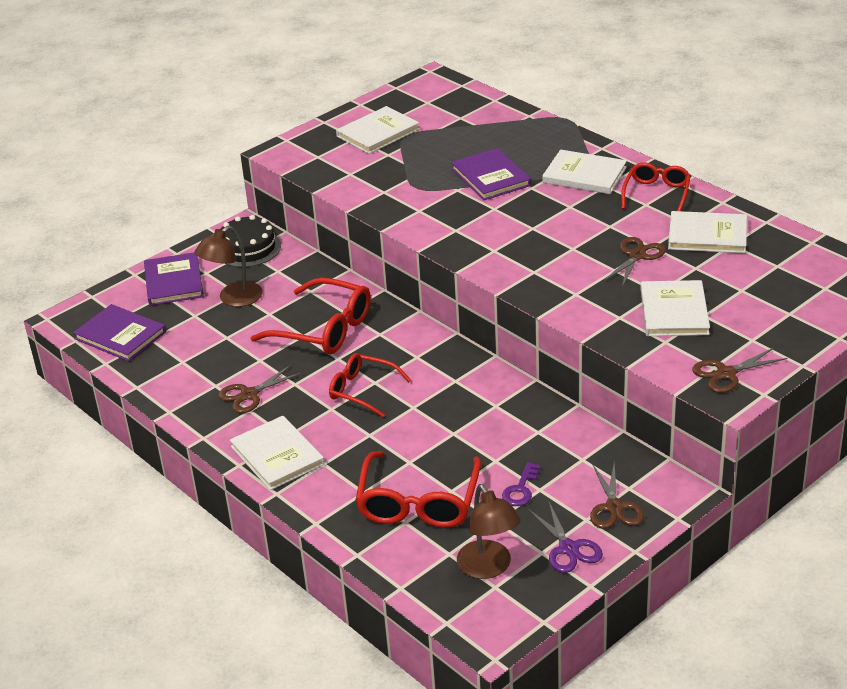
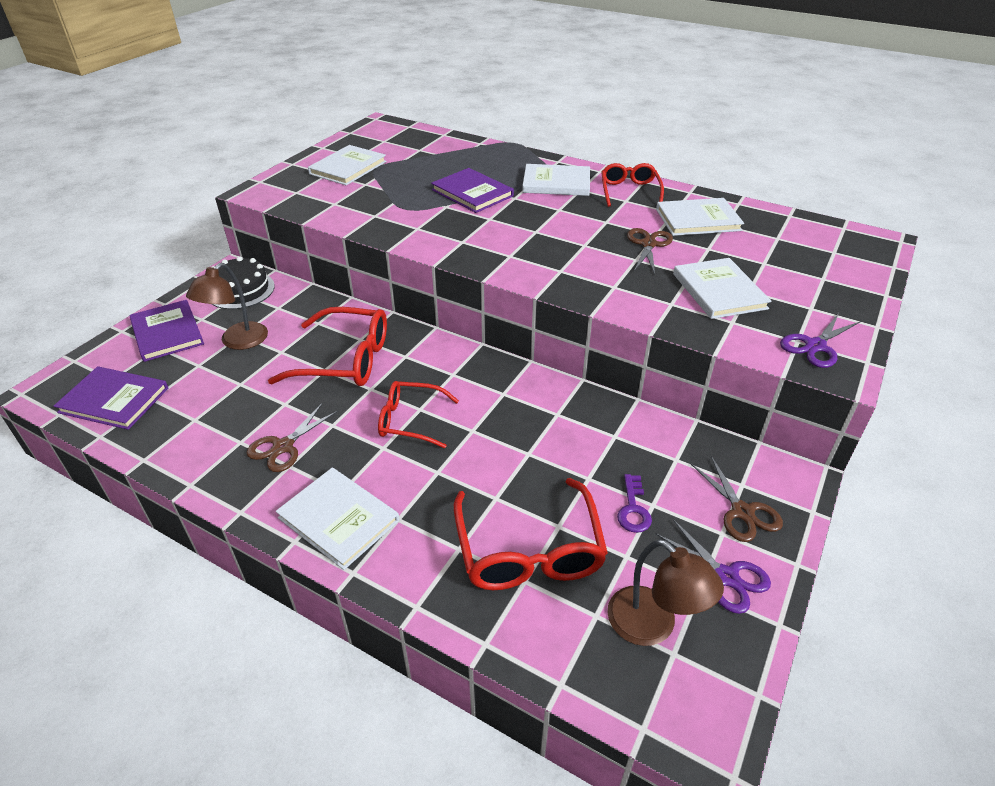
camera: 20 degrees left, 5 degrees up
brown scissors [692,348,788,393] -> purple scissors [780,313,861,368]

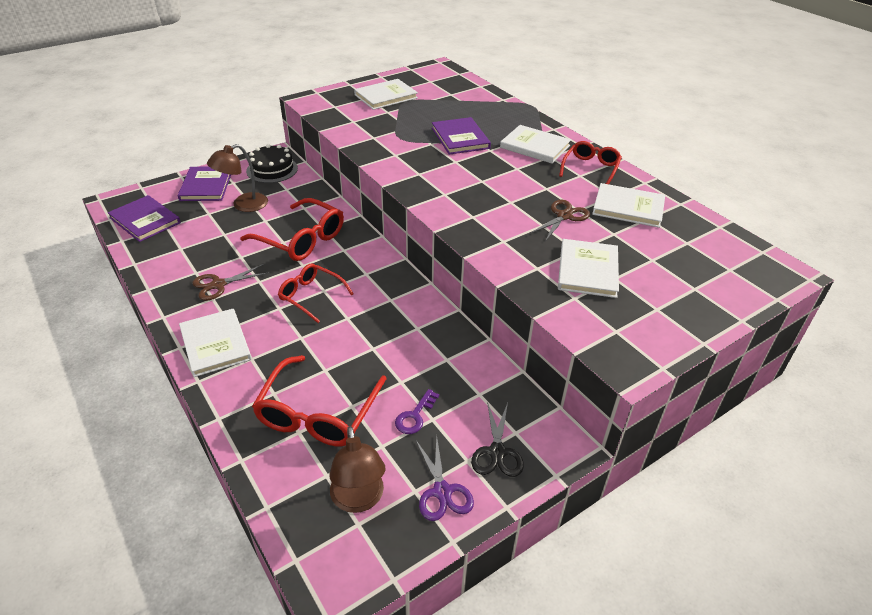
camera: 25 degrees right, 0 degrees up
brown scissors [691,456,783,542] -> black scissors [471,402,524,477]
purple scissors [780,313,861,368] -> none

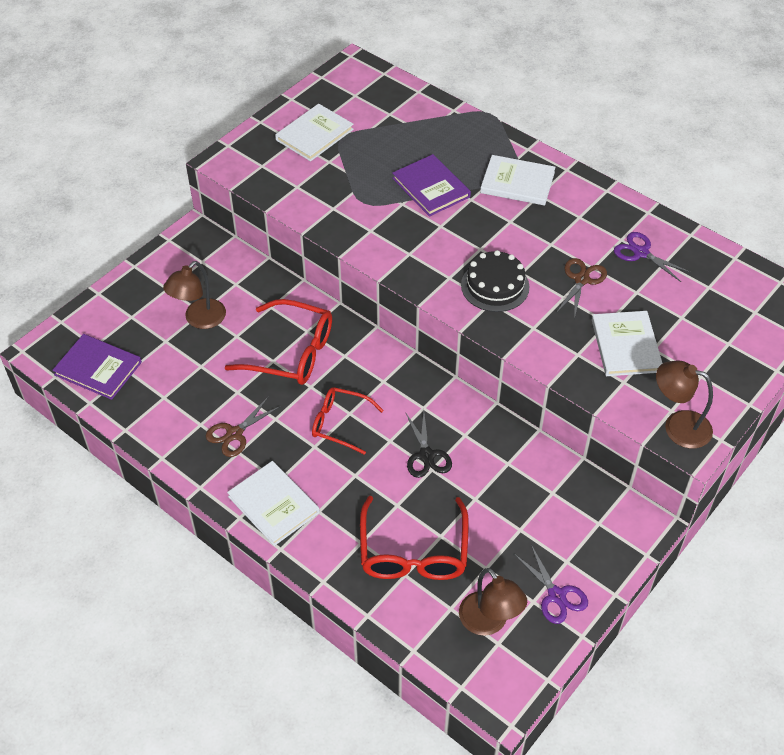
camera: 15 degrees left, 10 degrees up
purple book [178,167,231,201] -> none
black cake [246,144,298,183] -> black cake moved to [461,250,530,312]
purple key [395,389,439,434] -> none
black scissors [471,402,524,477] -> black scissors moved to [405,412,452,478]
red glasses [559,141,622,184] -> none
white book [592,183,665,228] -> purple scissors [614,232,691,282]
none -> brown lamp [656,360,713,449]

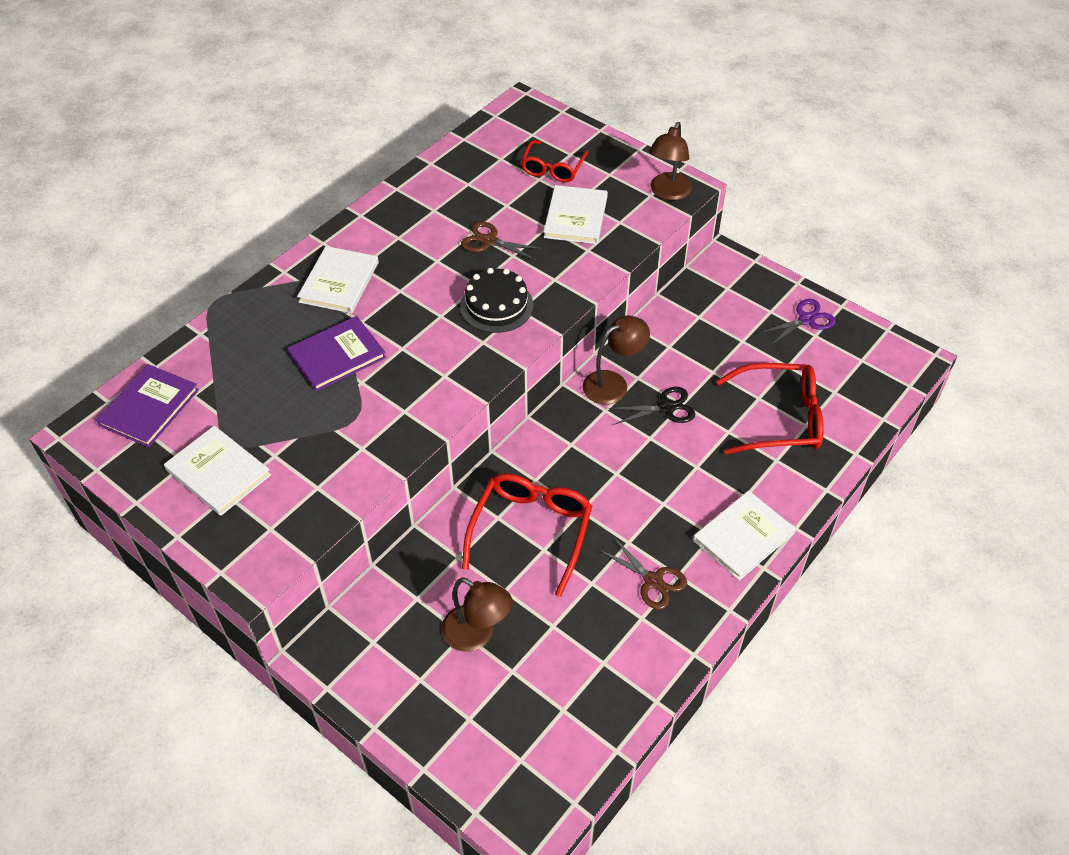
camera: 90 degrees left, 0 degrees up
purple book [52,334,142,400] -> purple book moved to [96,364,199,447]
red glasses [312,387,384,455] -> red glasses moved to [521,140,588,182]
brown lamp [459,568,527,636] -> brown lamp moved to [583,316,650,405]
white book [592,311,663,376] -> white book turned 75 degrees counterclockwise [544,185,608,244]
purple scissors [614,232,691,282] -> none

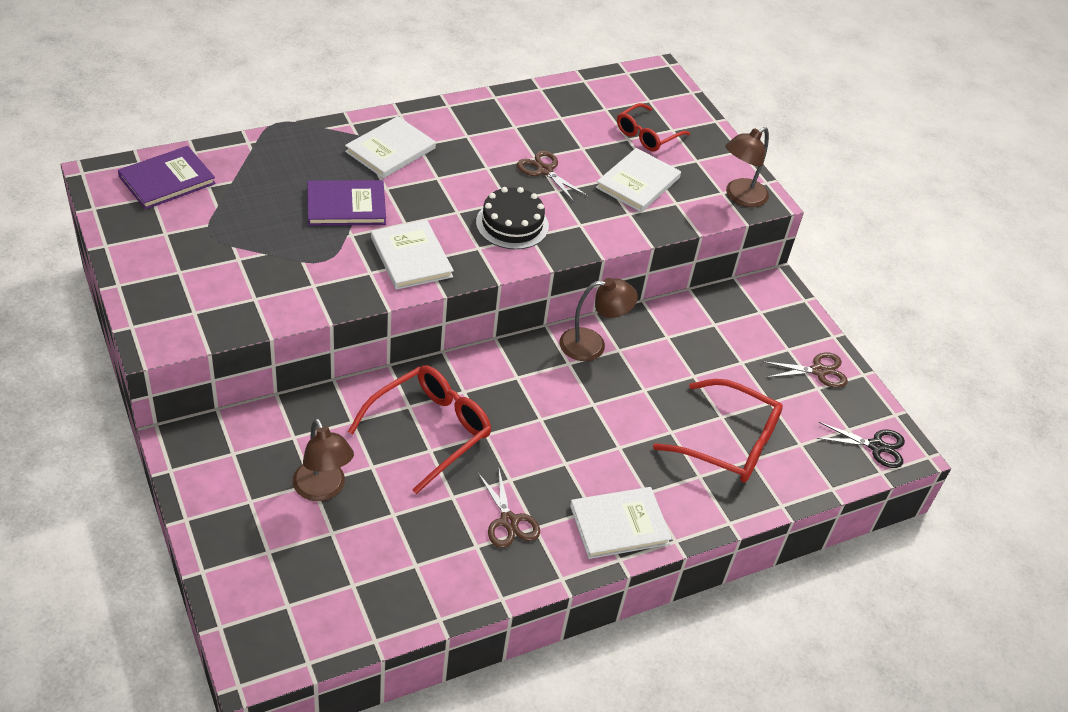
camera: 20 degrees right, 5 degrees down
white book [164,426,271,516] -> white book moved to [371,220,454,290]
black scissors [609,387,695,425] -> black scissors moved to [817,422,905,468]
purple scissors [759,299,836,346] -> brown scissors [762,352,848,388]

